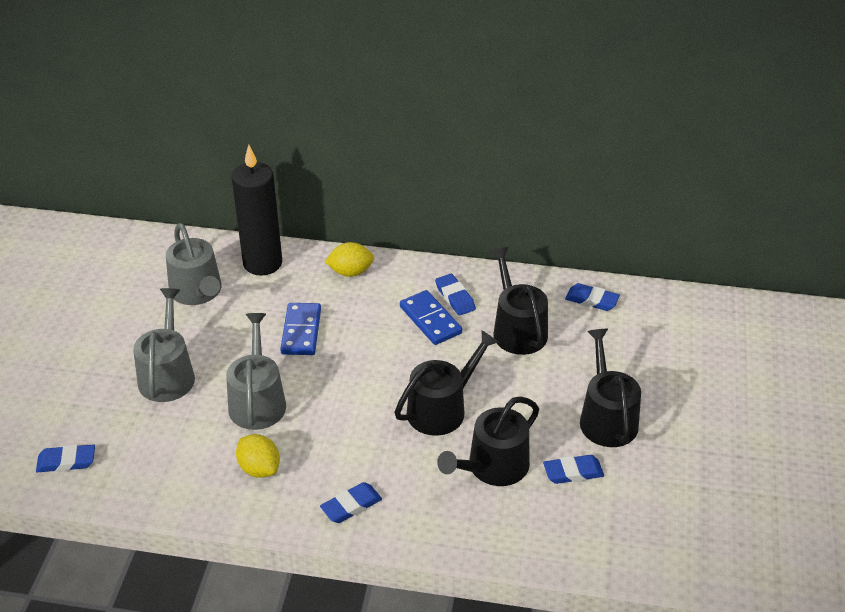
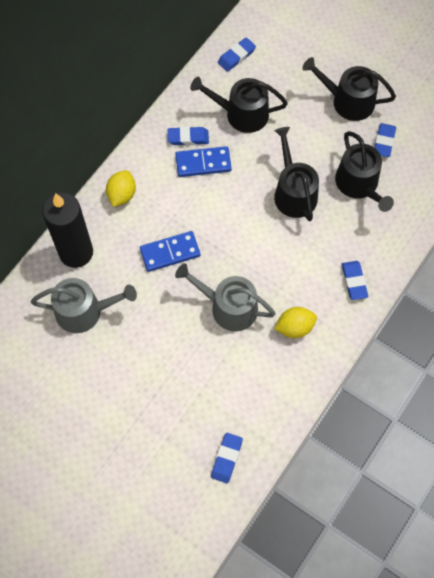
camera: 65 degrees left, 25 degrees up
grey watering can [133,288,195,402] -> none
blue domino [280,303,321,355] -> blue domino turned 45 degrees counterclockwise [140,231,200,272]

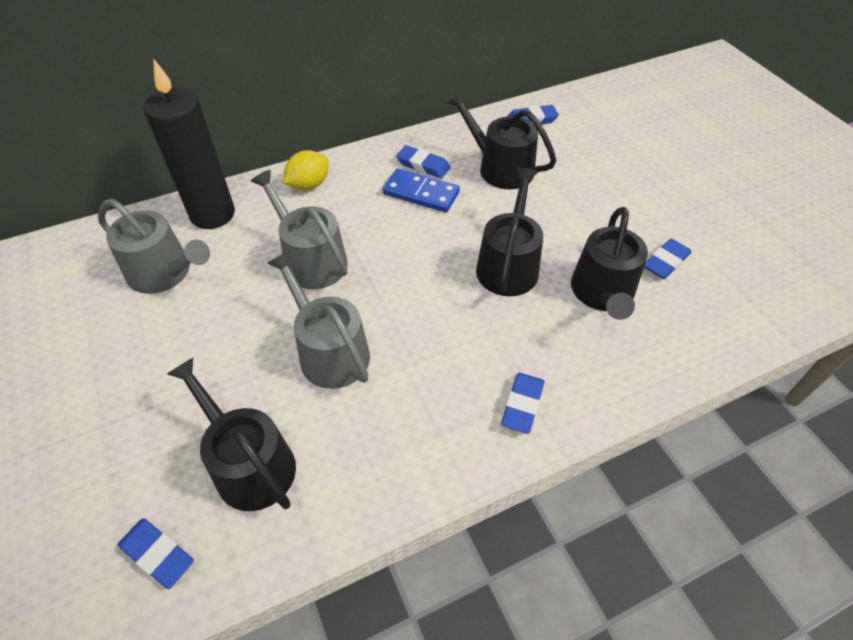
camera: 30 degrees right, 15 degrees down
blue domino [140,231,200,272] -> grey watering can [251,170,348,289]
blue eraser [211,433,243,483] -> blue eraser turned 75 degrees clockwise [118,518,194,589]
yellow lemon [274,307,317,338] -> none
black watering can [302,57,396,121] -> black watering can moved to [167,358,296,511]

